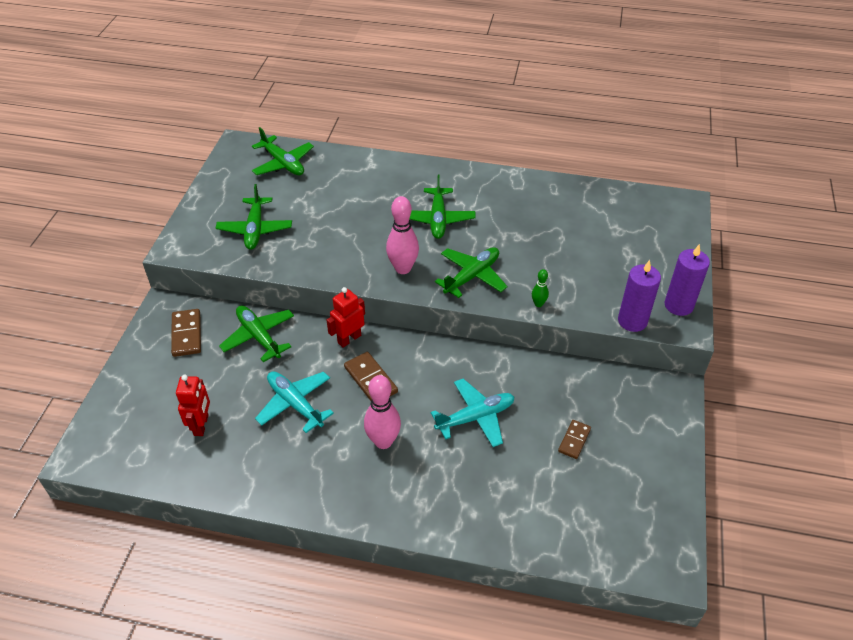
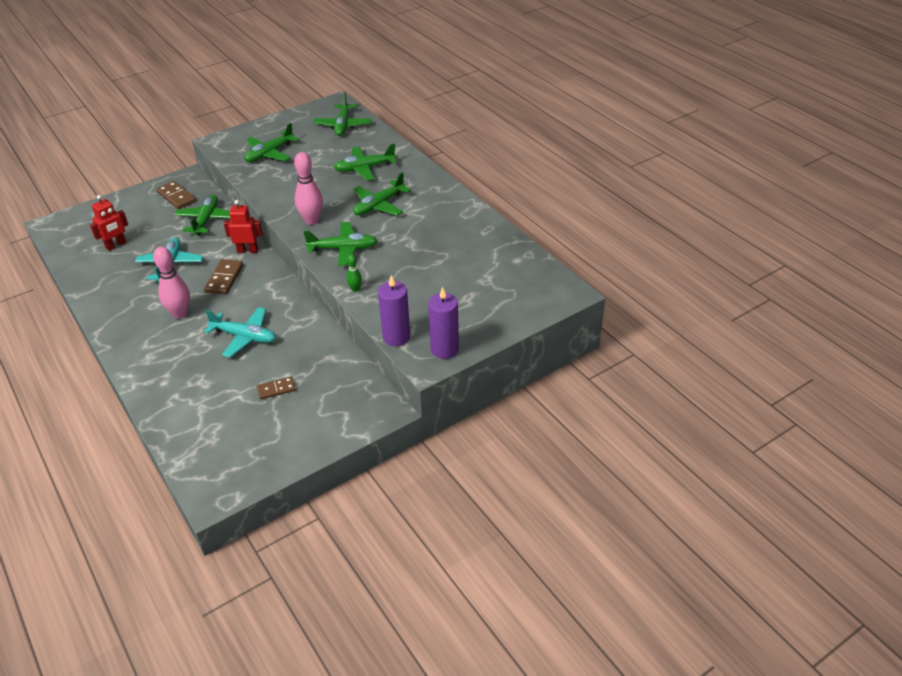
camera: 45 degrees right, 5 degrees down
brown domino [171,309,201,357] -> brown domino turned 75 degrees counterclockwise [157,181,196,209]
none -> green plane [334,144,397,180]

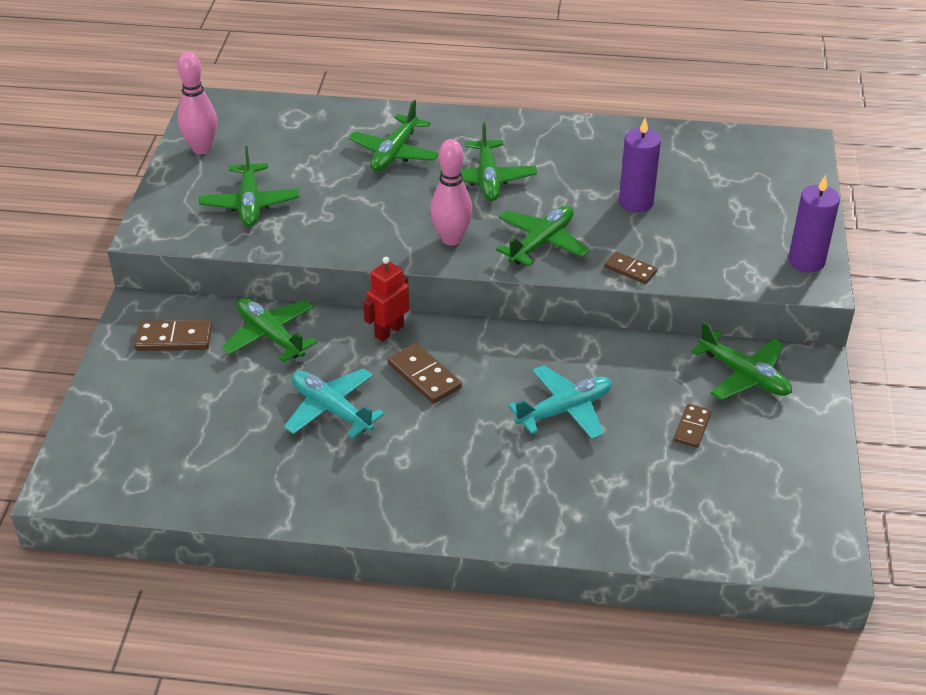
camera: 50 degrees left, 0 degrees up
red robot [90,195,128,251] -> none
pink bowling pin [153,247,190,319] -> pink bowling pin moved to [177,52,217,154]
green plane [313,93,372,136] -> green plane moved to [691,322,792,400]
green bowling pin [347,255,362,292] -> brown domino [604,251,657,284]
purple candle [378,275,410,346] -> purple candle moved to [619,118,661,213]

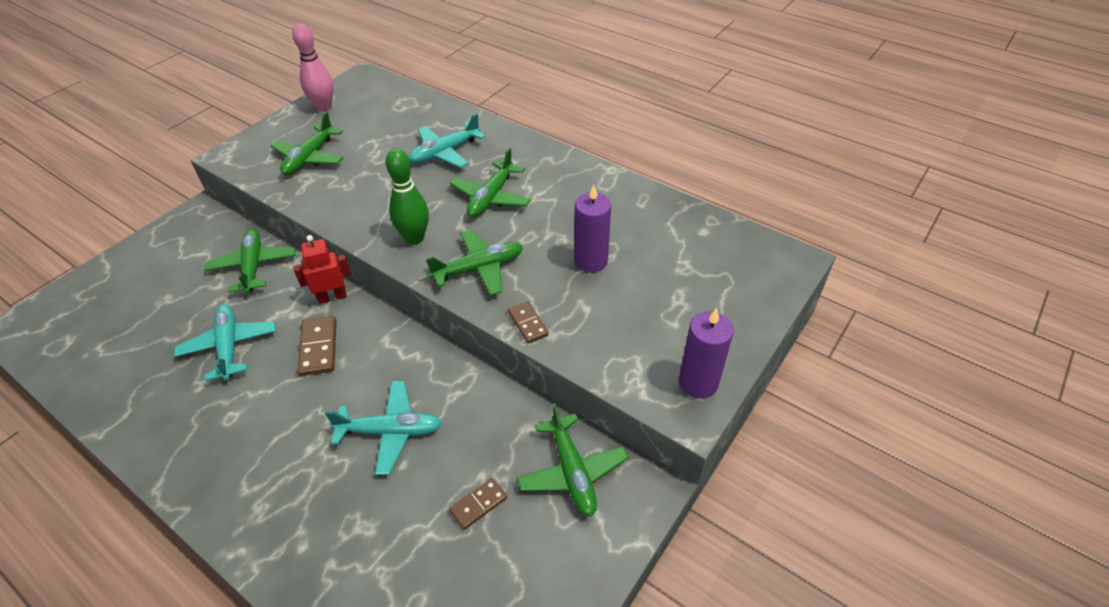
camera: 30 degrees right, 5 degrees up
brown domino [134,320,212,351] -> none
green plane [349,100,438,172] -> turquoise plane [409,113,485,168]
pink bowling pin [430,139,473,246] -> green bowling pin [385,148,429,244]

